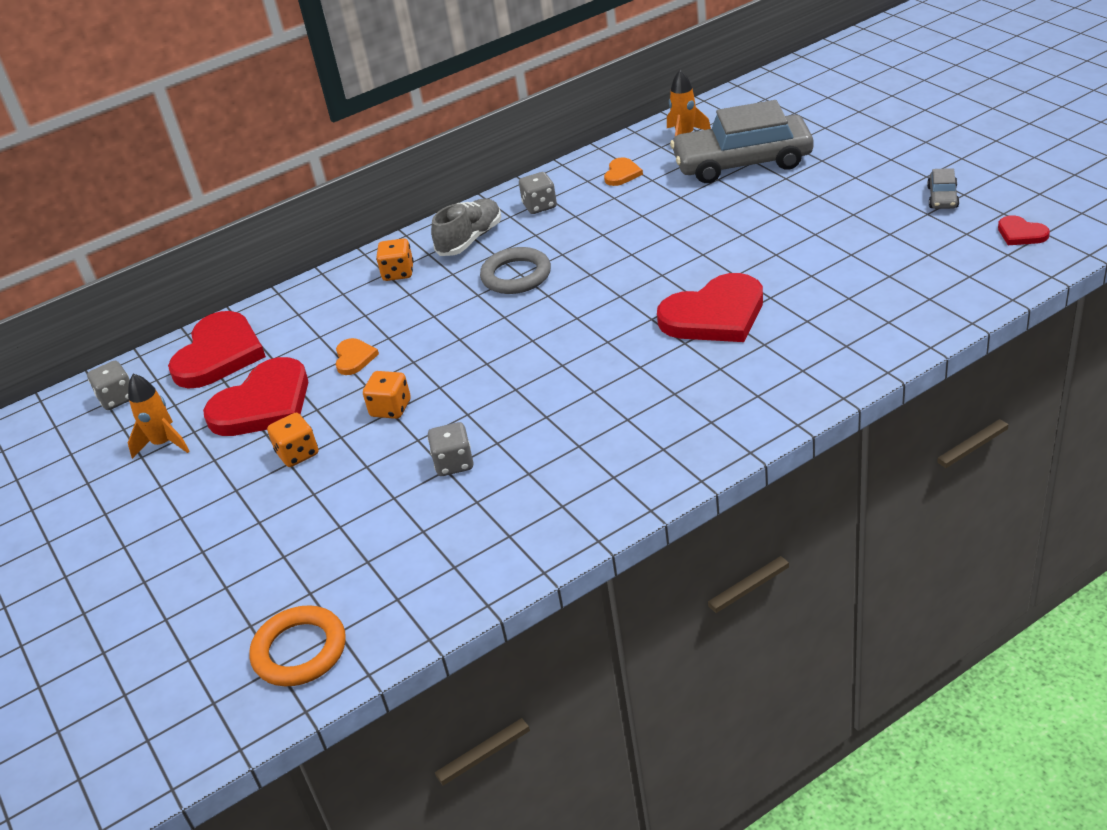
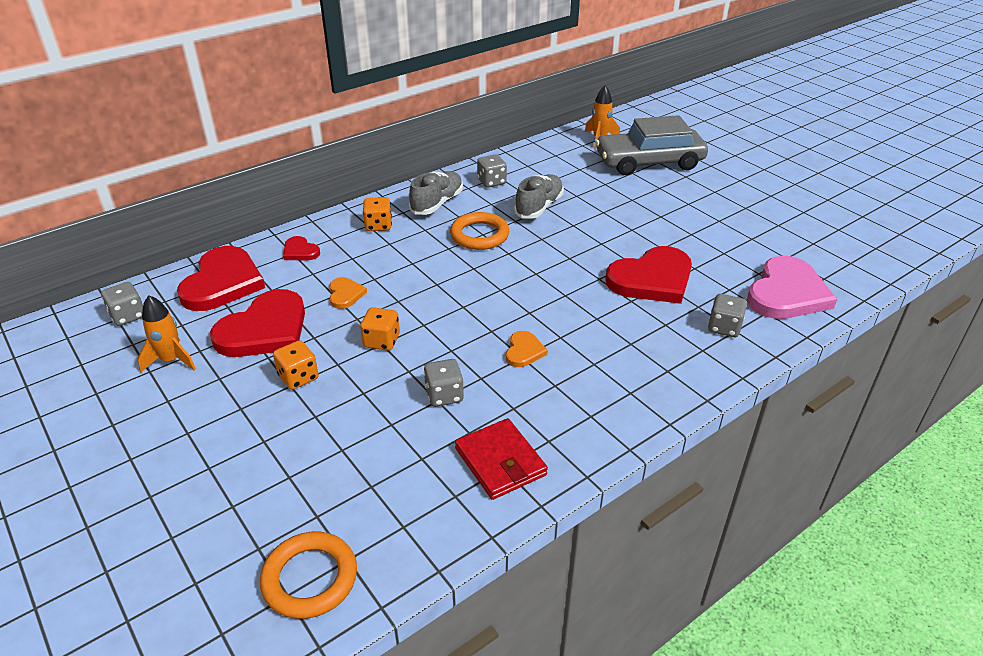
camera: 10 degrees left, 0 degrees up
grey ring [480,247,551,294] -> orange ring [450,212,509,250]
orange heart [604,157,643,186] -> orange heart moved to [506,331,548,367]
grey car [927,168,959,209] -> none
red heart [998,215,1050,245] -> red heart moved to [283,236,320,260]
none -> red wallet [455,418,548,500]
none -> grey shoe [514,174,564,219]
none -> grey dice [708,294,747,337]
none -> pink heart [747,256,837,319]

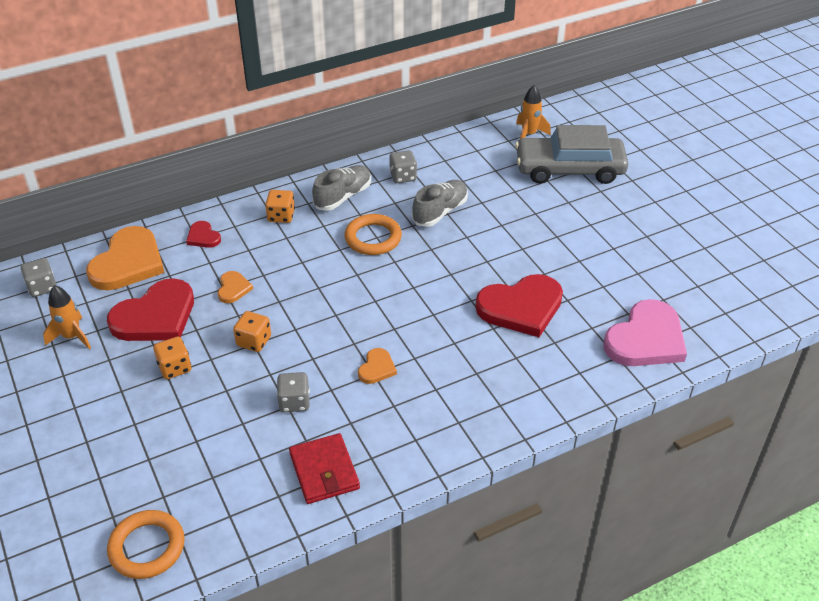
camera: 10 degrees right, 5 degrees up
red heart [177,246,265,311] -> orange heart [86,226,164,290]
grey dice [708,294,747,337] -> none

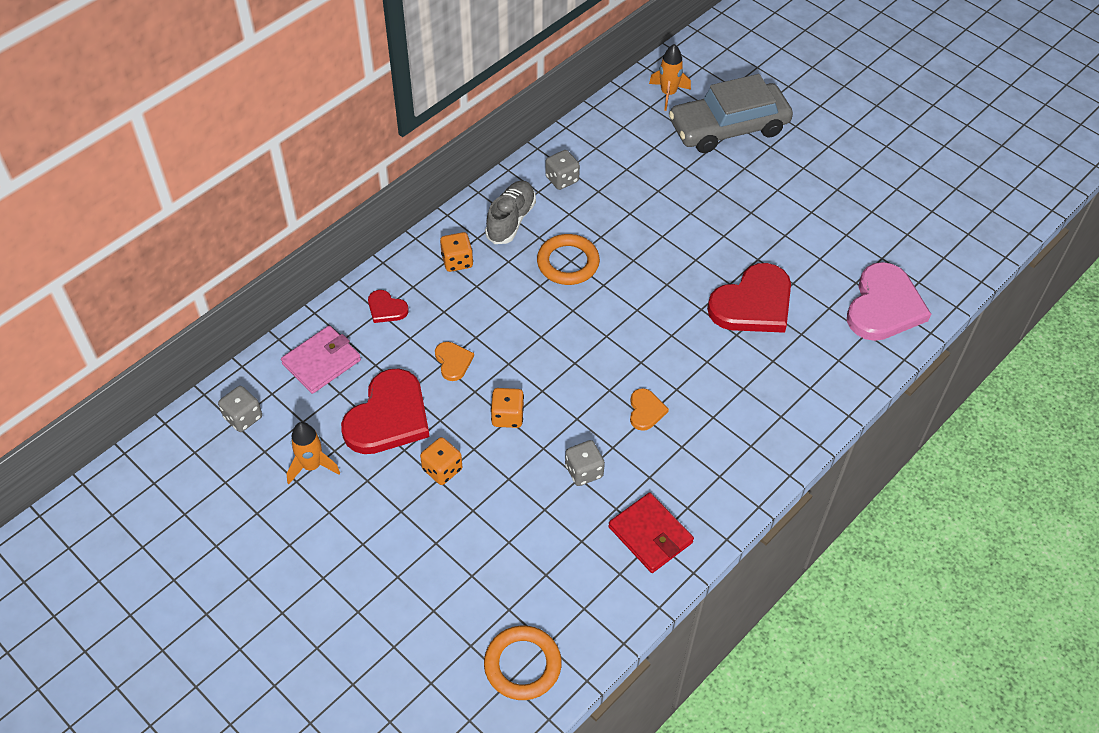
camera: 20 degrees left, 10 degrees up
orange heart [86,226,164,290] -> pink wallet [281,326,361,394]
grey shoe [412,180,468,227] -> none

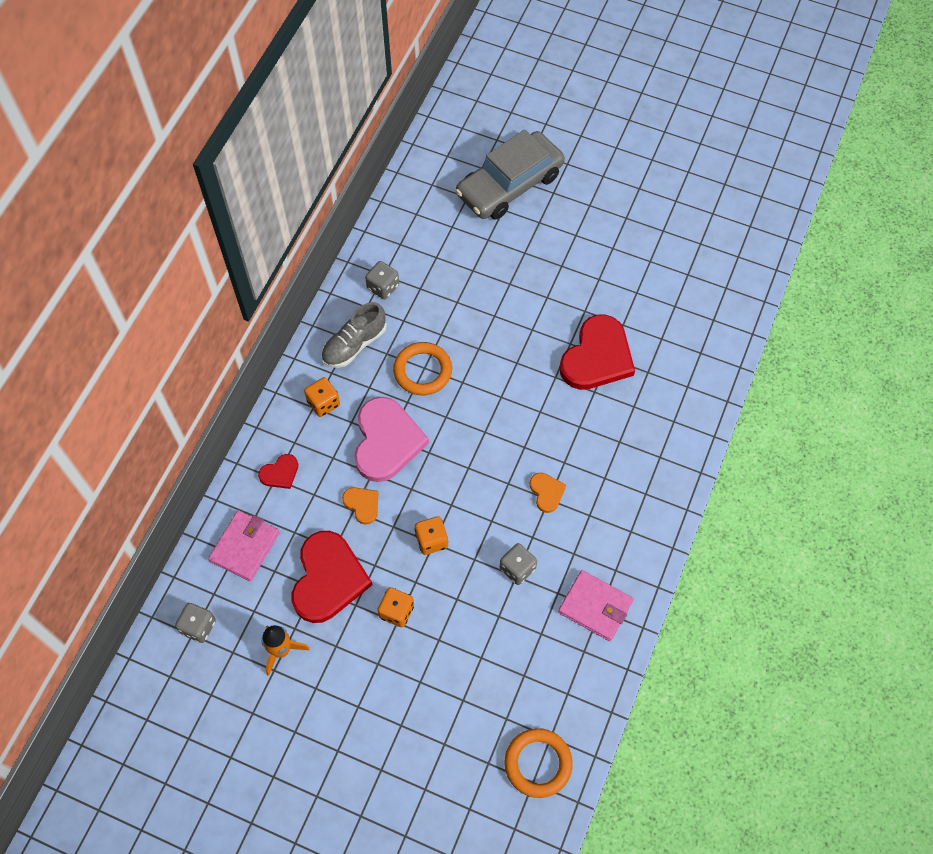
camera: 20 degrees left, 10 degrees up
red heart [368,290,409,323] -> red heart turned 45 degrees counterclockwise [258,454,298,489]
grey shoe [485,181,536,244] -> grey shoe turned 135 degrees counterclockwise [321,302,387,368]
red wallet [608,492,694,573] -> pink wallet [558,570,633,641]
orange rocket [649,44,691,111] -> none
pink heart [847,262,931,341] -> pink heart moved to [354,397,429,482]

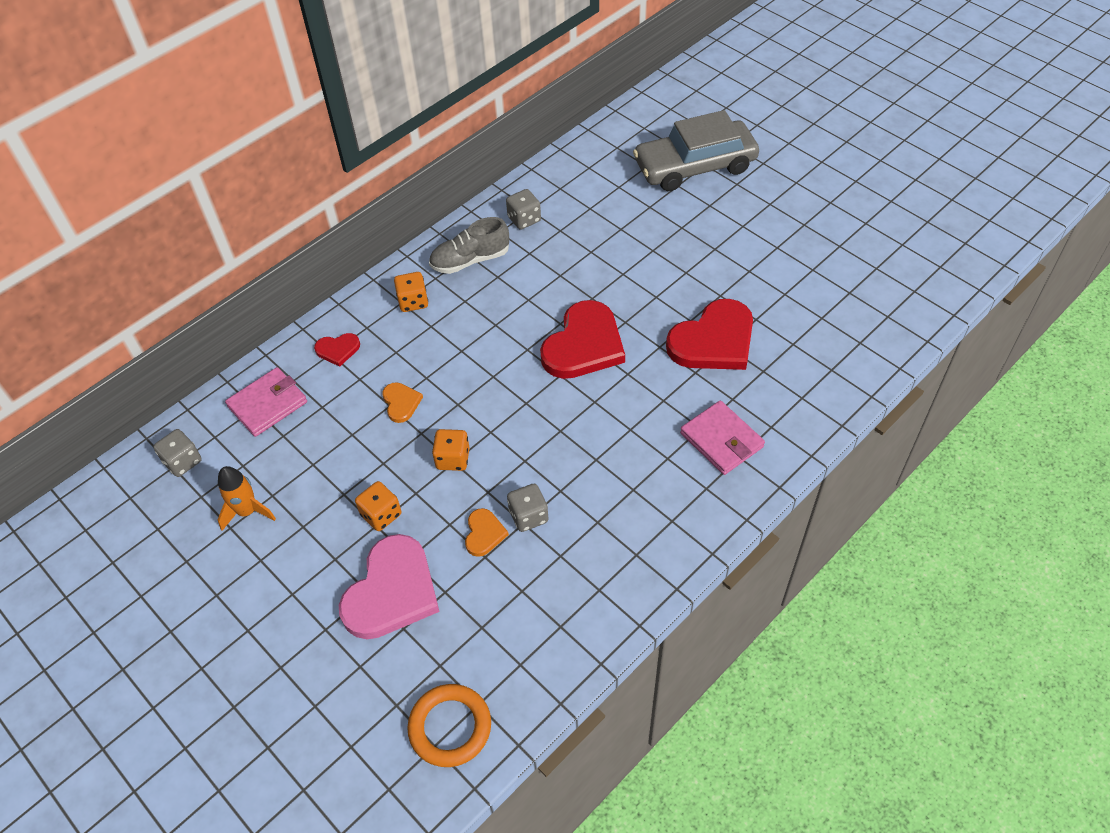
camera: 25 degrees right, 10 degrees down
red heart [291,531,372,623] -> red heart moved to [540,300,625,379]
pink heart [354,397,429,482] -> pink heart moved to [339,534,440,639]
orange ring [393,342,452,395] -> none
orange heart [530,473,566,513] -> orange heart moved to [465,508,509,557]
pink wallet [558,570,633,641] -> pink wallet moved to [680,400,765,475]

